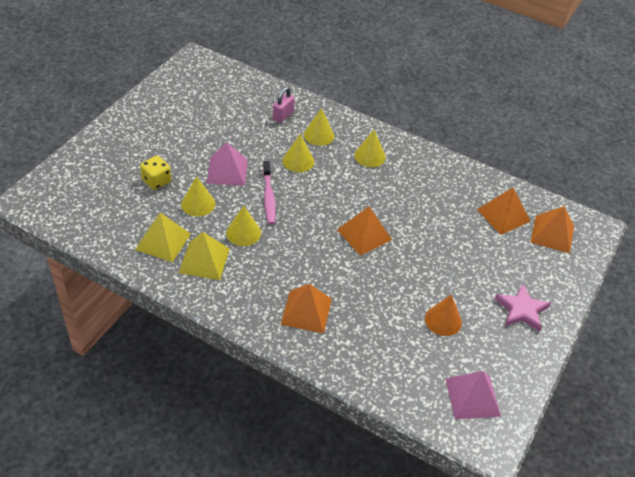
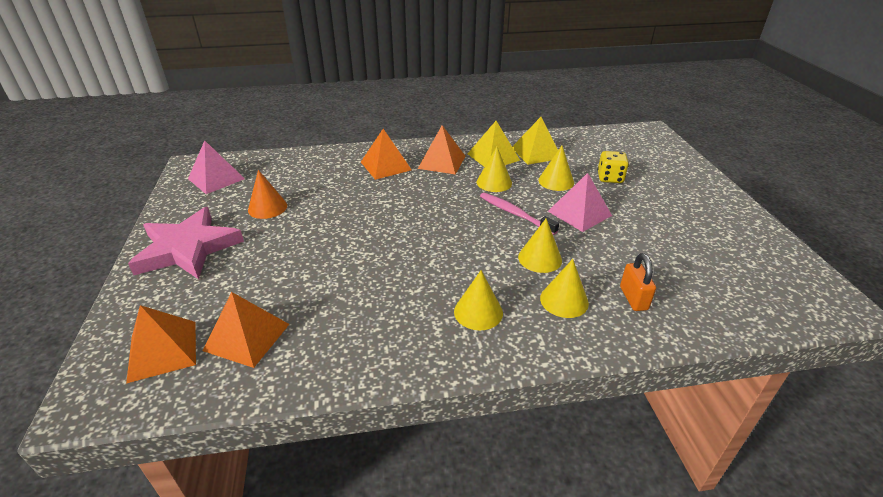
camera: 145 degrees right, 10 degrees down
pink padlock [273,87,295,123] -> orange padlock [620,253,656,311]
orange pyramid [337,206,392,255] -> orange pyramid moved to [418,125,465,175]
pink star [494,284,551,332] -> pink star [128,207,244,279], size x1.61

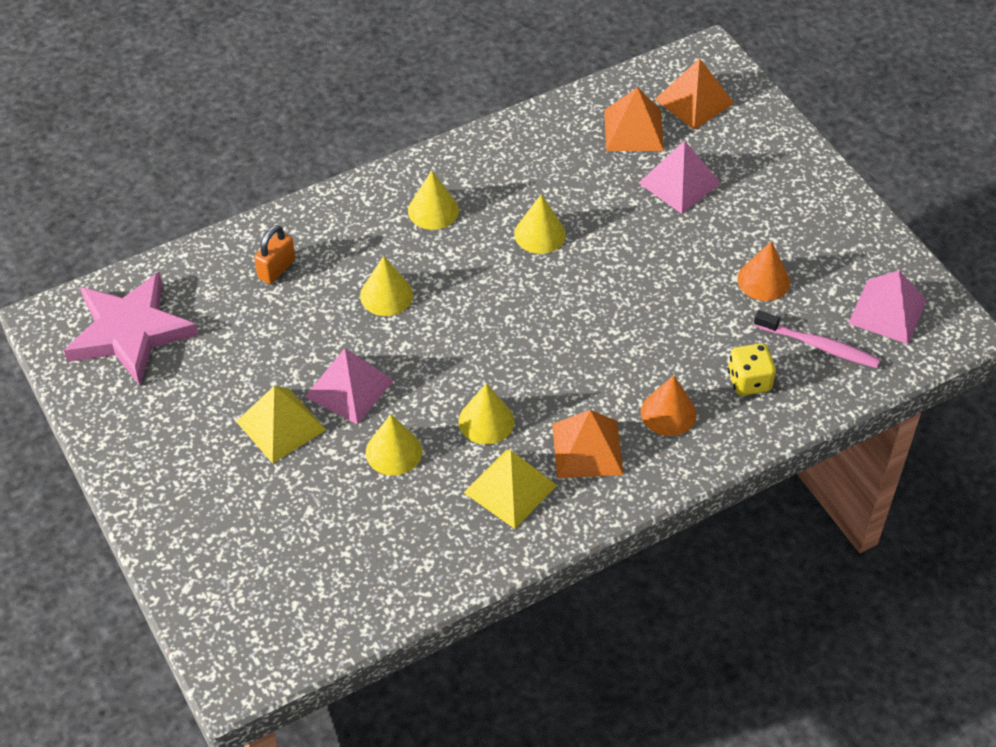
camera: 160 degrees right, 15 degrees up
pink star [128,207,244,279] -> pink star moved to [64,271,198,385]
orange pyramid [361,129,412,180] -> orange cone [641,375,697,436]
pink toothbrush [480,193,559,235] -> pink toothbrush moved to [754,310,881,368]
yellow pyramid [512,117,558,165] -> yellow pyramid moved to [236,386,326,464]
yellow cone [540,259,589,318] -> yellow cone moved to [514,194,566,254]
yellow dice [597,151,629,183] -> yellow dice moved to [728,343,776,396]
orange padlock [620,253,656,311] -> orange padlock turned 60 degrees clockwise [254,225,295,284]
none -> pink pyramid [639,141,721,214]

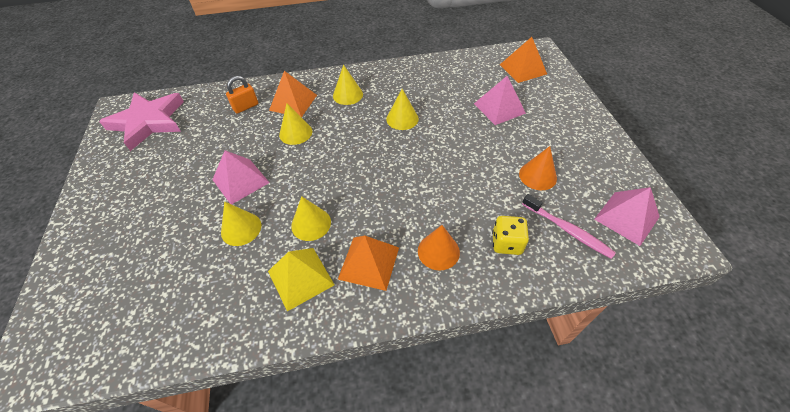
camera: 20 degrees right, 0 degrees up
yellow pyramid [236,386,326,464] -> none
orange pyramid [604,87,664,151] -> orange pyramid moved to [269,71,317,117]

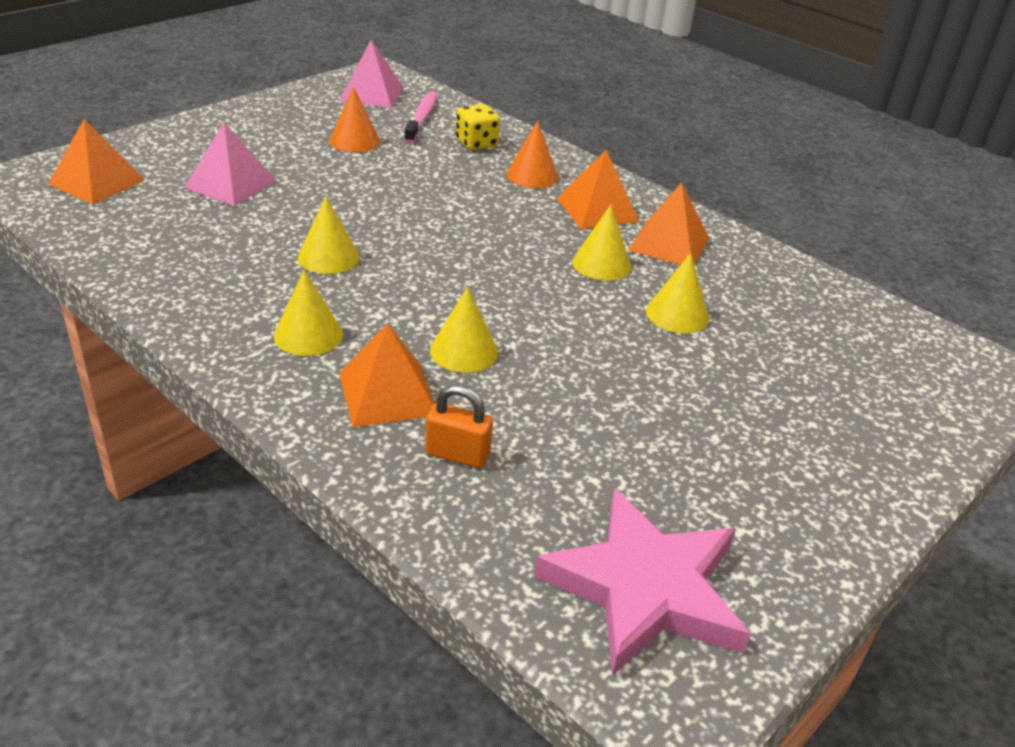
camera: 130 degrees left, 15 degrees down
pink pyramid [212,150,270,204] -> none
yellow pyramid [268,248,335,311] -> orange pyramid [628,182,709,265]

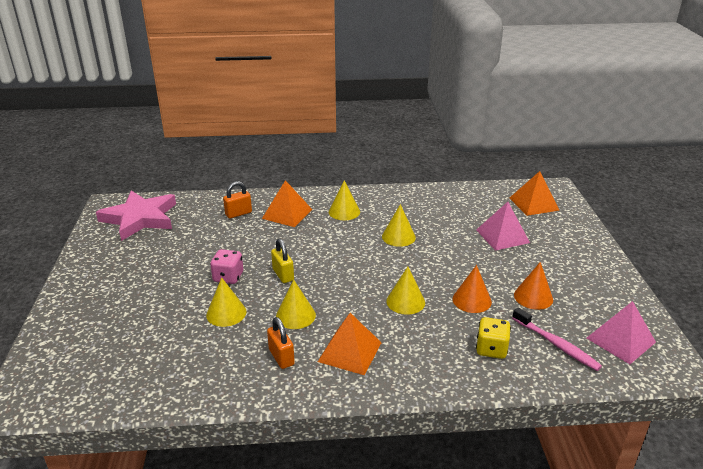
camera: 135 degrees right, 5 degrees down
yellow cone [430,287,498,373] -> yellow cone moved to [386,267,425,315]
orange cone [507,121,558,188] -> orange cone moved to [452,265,492,313]
orange pyramid [628,182,709,265] -> orange padlock [267,317,295,369]
none -> pink dice [210,249,243,284]
none -> yellow padlock [271,239,294,283]

